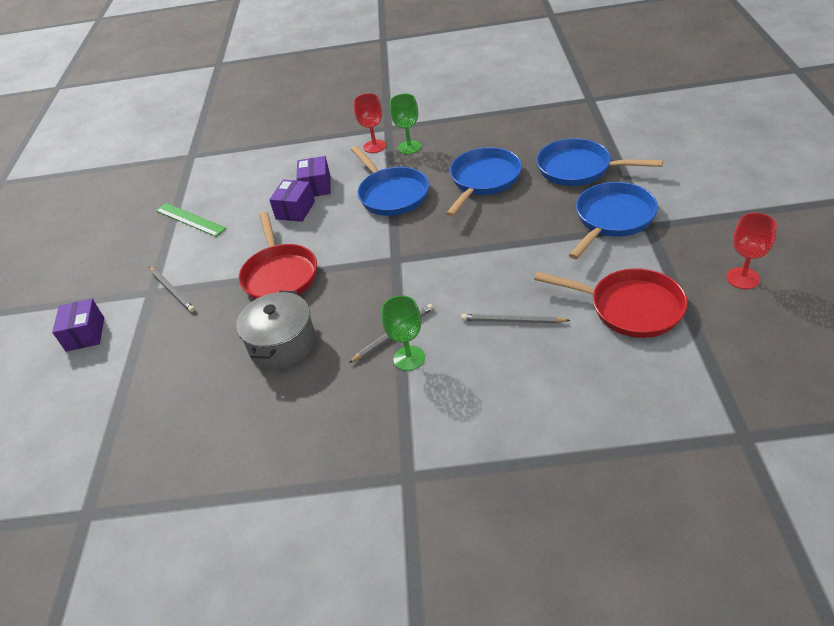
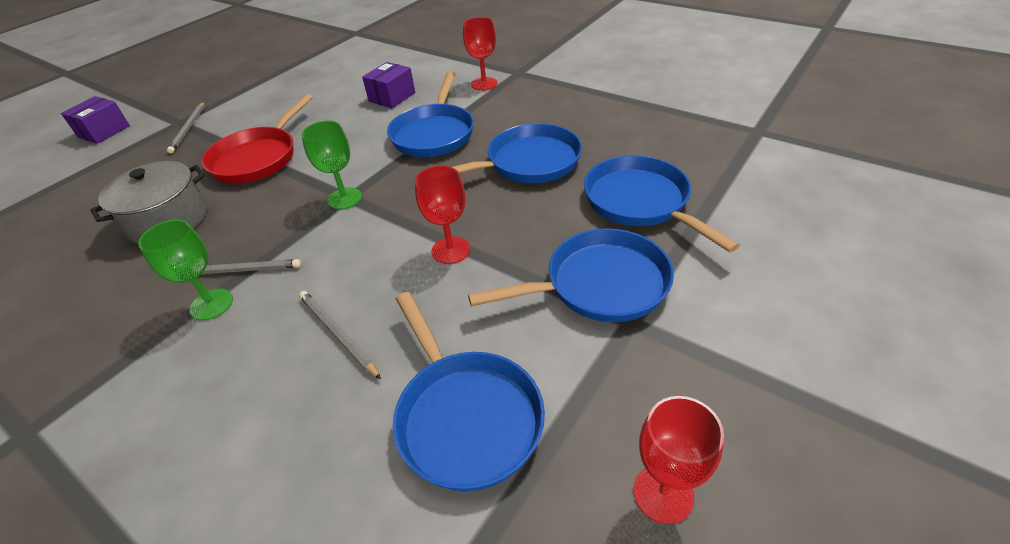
camera: 35 degrees right, 0 degrees up
green ruler [156,203,227,237] -> none
purple box [269,180,315,222] -> none
green goblet [390,94,421,154] -> green goblet moved to [301,121,362,210]
red pan [534,268,688,338] -> blue pan [393,292,545,491]
none -> red goblet [415,166,470,264]

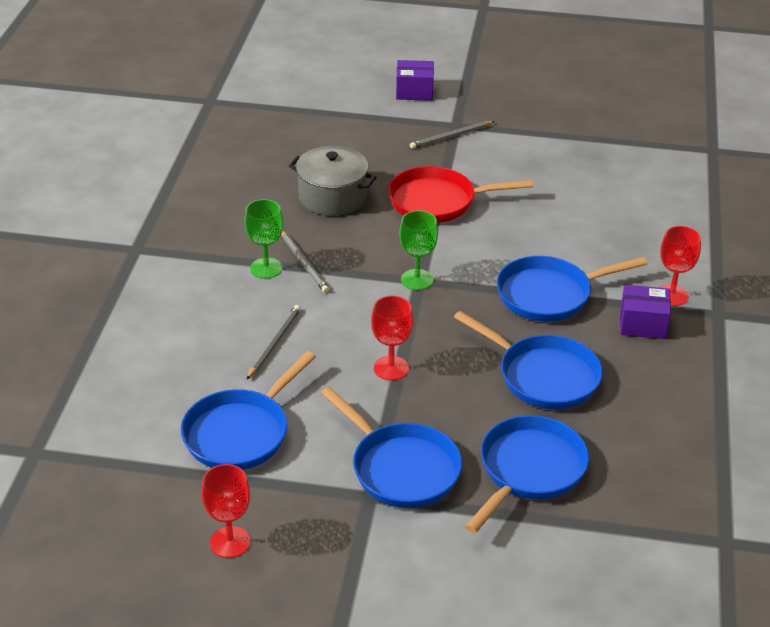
camera: 60 degrees right, 5 degrees down
purple box [362,62,415,108] -> purple box moved to [620,285,671,339]

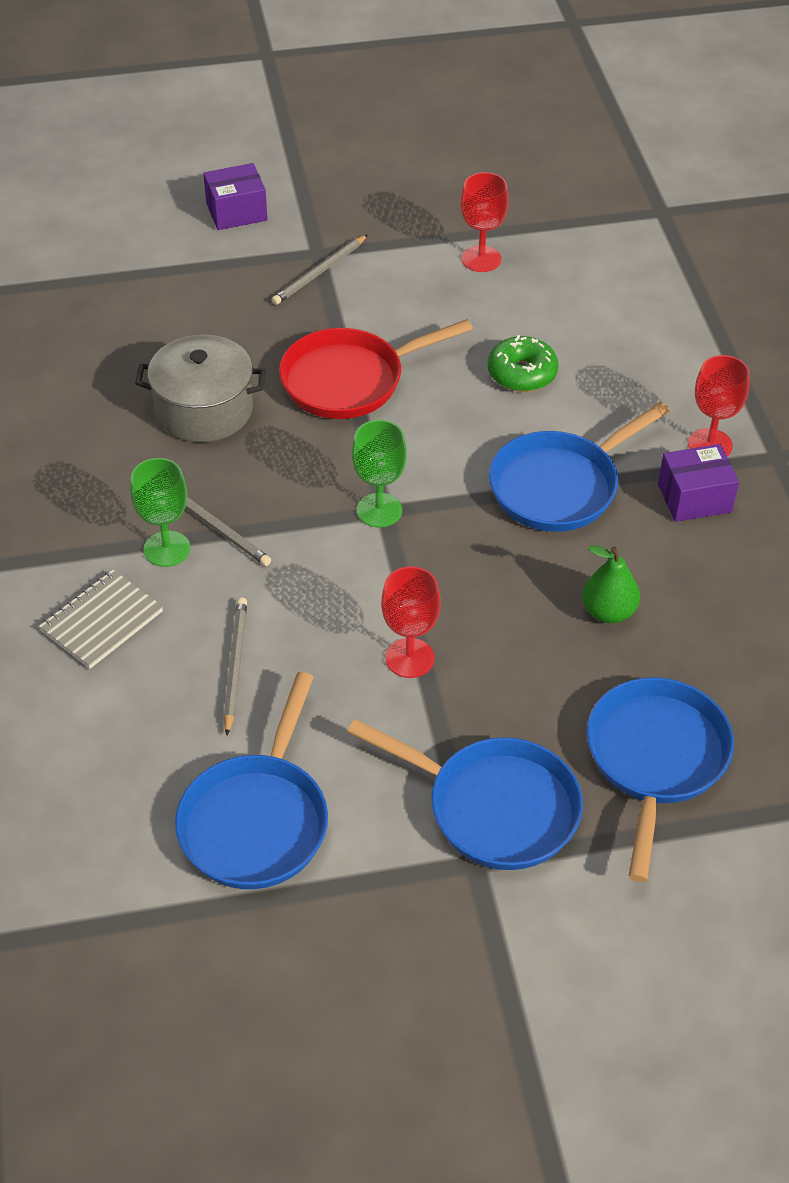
camera: 20 degrees left, 10 degrees up
red goblet [201,464,250,558] -> red goblet moved to [461,172,509,272]
blue pan [454,311,603,409] -> green pear [582,545,640,623]
none -> grey notebook [39,570,163,669]
none -> green donut [488,335,559,392]

